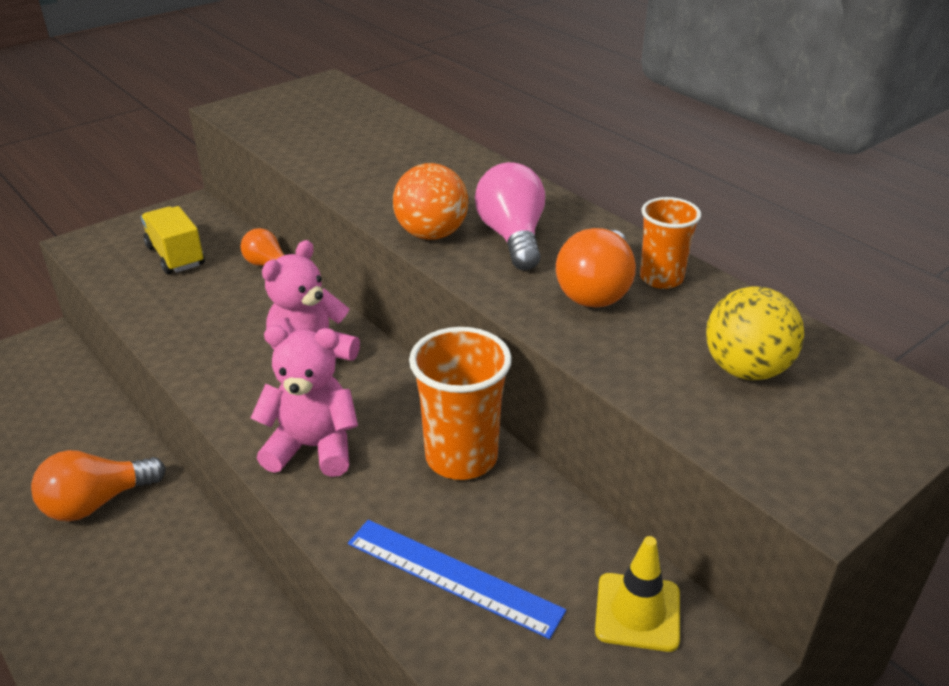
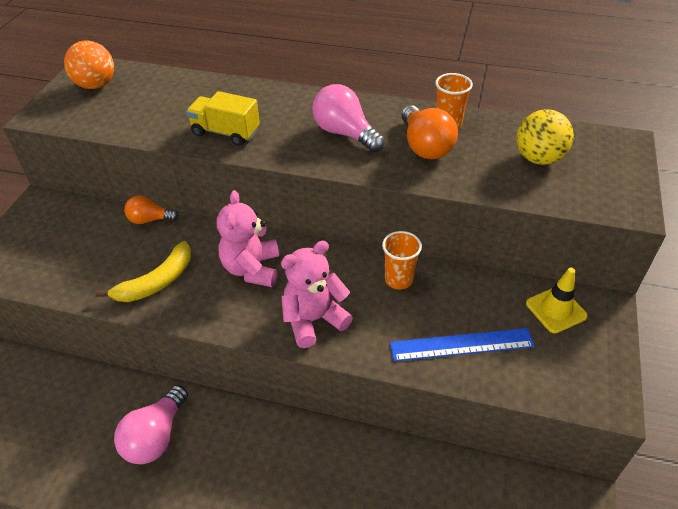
camera: 35 degrees left, 10 degrees up
orange light bulb [31,450,166,522] -> pink light bulb [114,385,188,464]
yellow truck [141,206,205,274] -> yellow truck moved to [186,91,260,146]
orange ball [393,163,468,240] -> orange ball moved to [64,40,114,89]
orange cup [409,327,512,480] -> orange cup [382,231,422,289], size x0.62
none -> yellow banana [95,241,191,302]

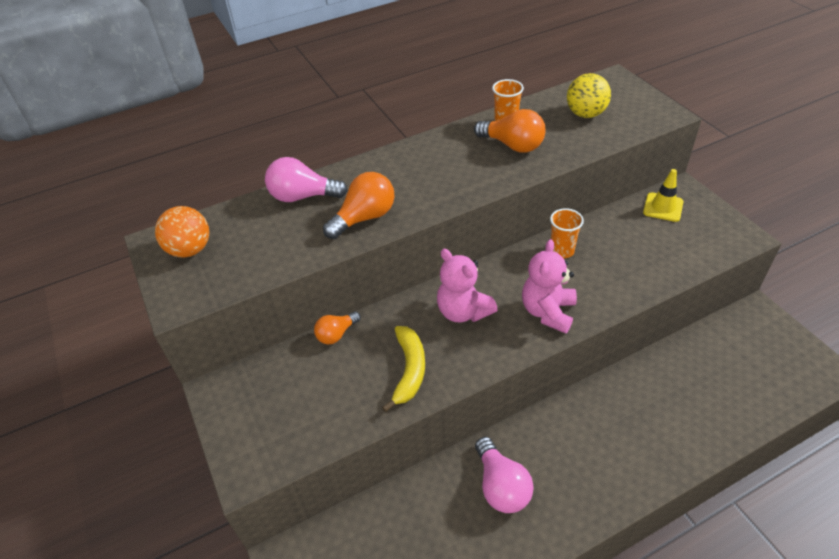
camera: 40 degrees left, 0 degrees up
yellow truck [186,91,260,146] -> orange light bulb [323,172,395,239]
pink light bulb [312,84,385,153] -> pink light bulb moved to [265,157,348,202]
blue ruler [390,328,535,361] -> none

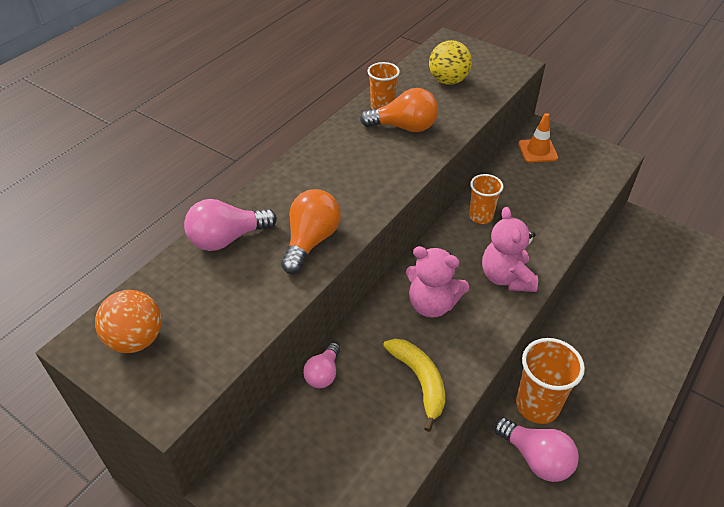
camera: 30 degrees left, 0 degrees up
orange light bulb [314,311,361,344] -> pink light bulb [303,342,340,388]
yellow traffic cone [643,169,683,222] -> orange traffic cone [519,113,558,163]
none -> orange cup [516,338,585,424]

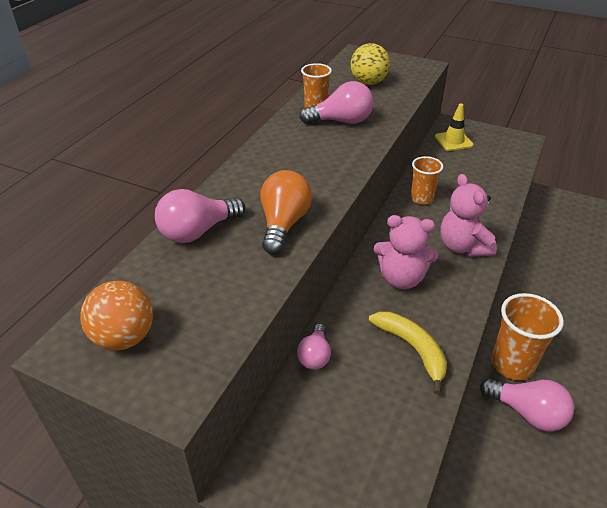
camera: 10 degrees left, 5 degrees down
orange light bulb [360,88,438,132] -> pink light bulb [299,81,374,124]
orange traffic cone [519,113,558,163] -> yellow traffic cone [435,103,474,151]

